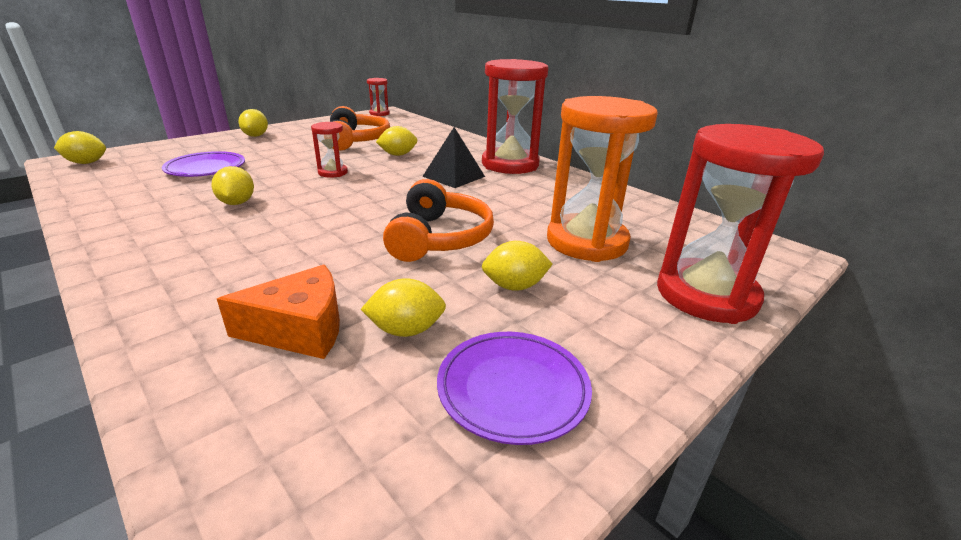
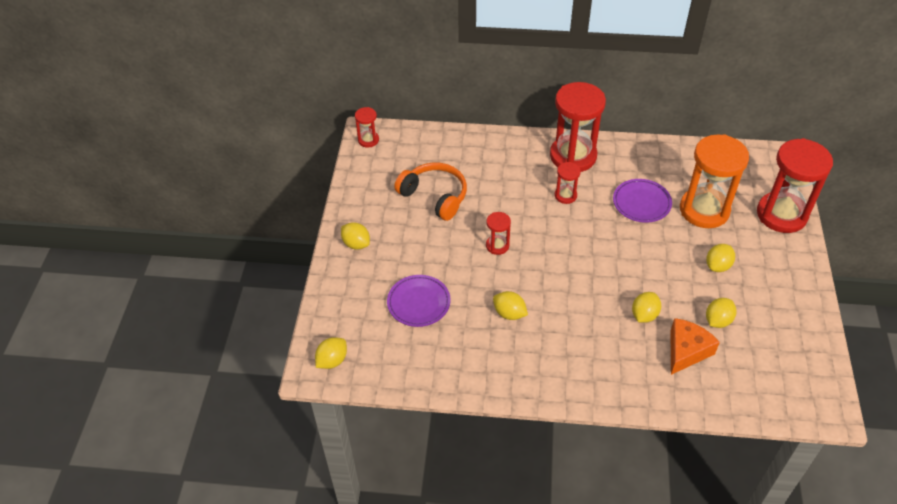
camera: 40 degrees left, 20 degrees up
yellow lemon [376,126,417,156] -> yellow lemon moved to [632,292,661,323]
orange headphones [383,179,494,262] -> none
black pyramid [422,127,485,188] -> red hourglass [555,162,581,204]
purple plate [437,332,592,445] -> purple plate moved to [613,179,672,223]

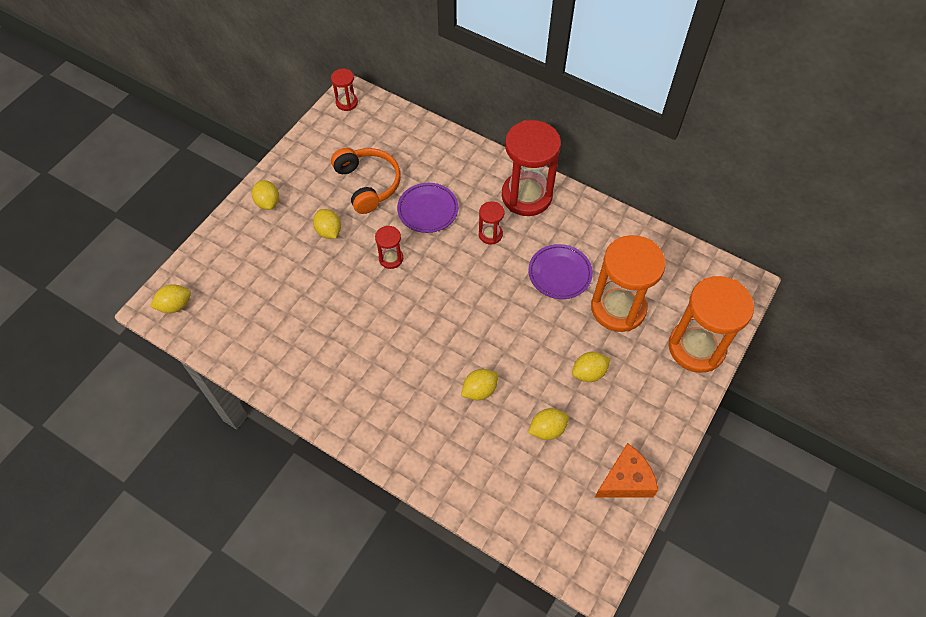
camera: 25 degrees right, 10 degrees up
purple plate [387,275,451,327] -> purple plate moved to [397,183,458,233]
yellow lemon [493,291,528,320] -> yellow lemon moved to [313,209,341,239]
orange cheese [671,318,720,375] -> orange cheese moved to [594,443,658,498]
red hourglass [757,138,833,233] -> orange hourglass [668,276,754,373]

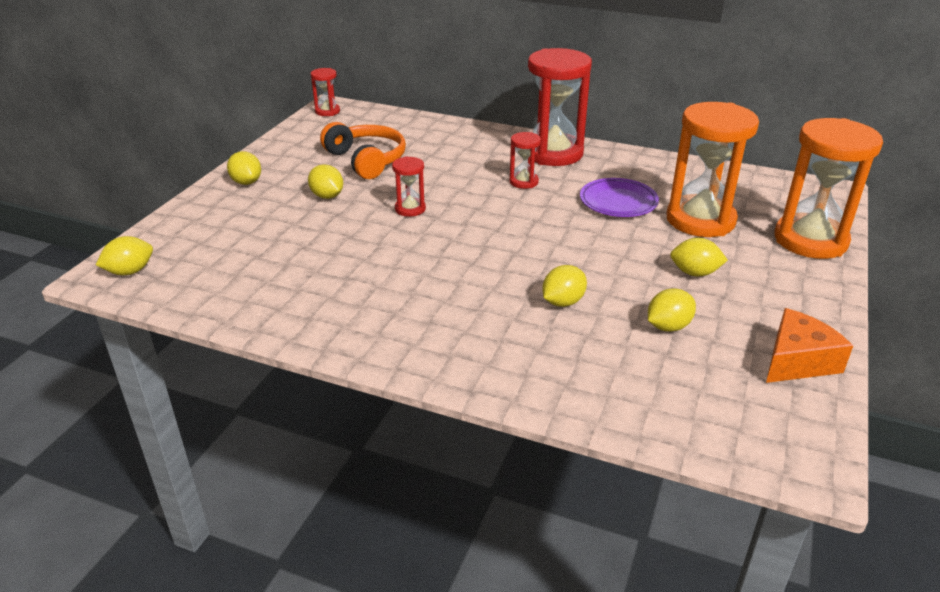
camera: 10 degrees left, 25 degrees down
purple plate [397,183,458,233] -> none
yellow lemon [572,352,611,382] -> yellow lemon turned 45 degrees clockwise [670,238,728,277]

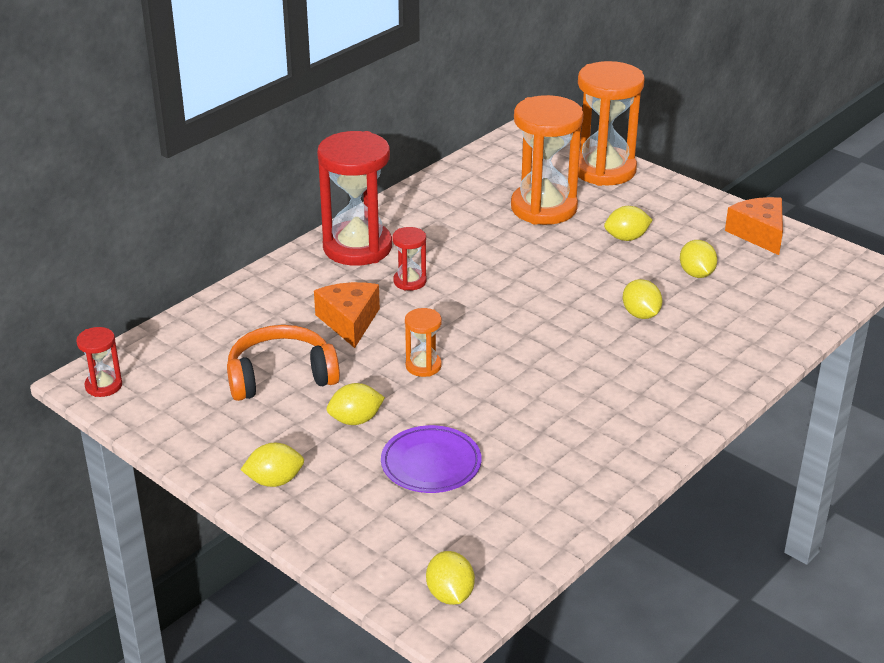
camera: 70 degrees left, 0 degrees up
red hourglass [392,156,426,217] -> orange hourglass [405,308,442,377]
purple plate [580,178,659,217] -> purple plate moved to [381,425,482,493]
yellow lemon [670,238,728,277] -> yellow lemon turned 45 degrees clockwise [604,206,652,241]
none -> orange cheese [314,282,380,348]

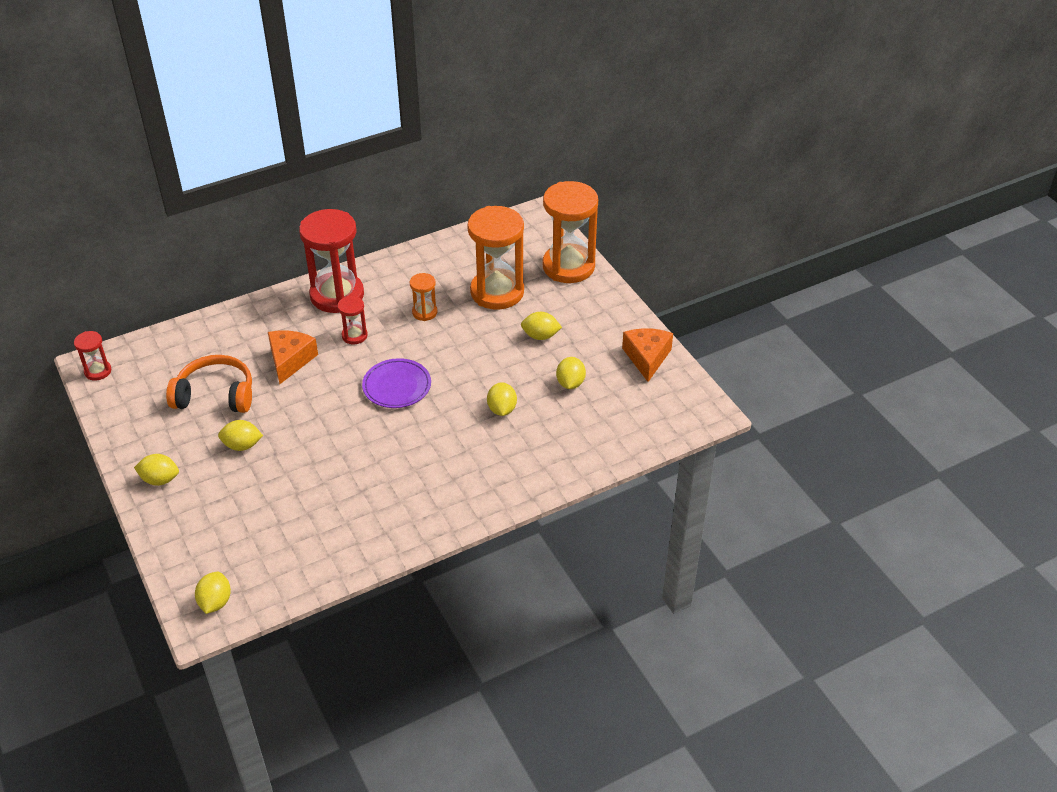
camera: 20 degrees right, 10 degrees up
purple plate [381,425,482,493] -> purple plate moved to [362,358,431,408]
orange hourglass [405,308,442,377] -> orange hourglass moved to [410,273,438,321]

